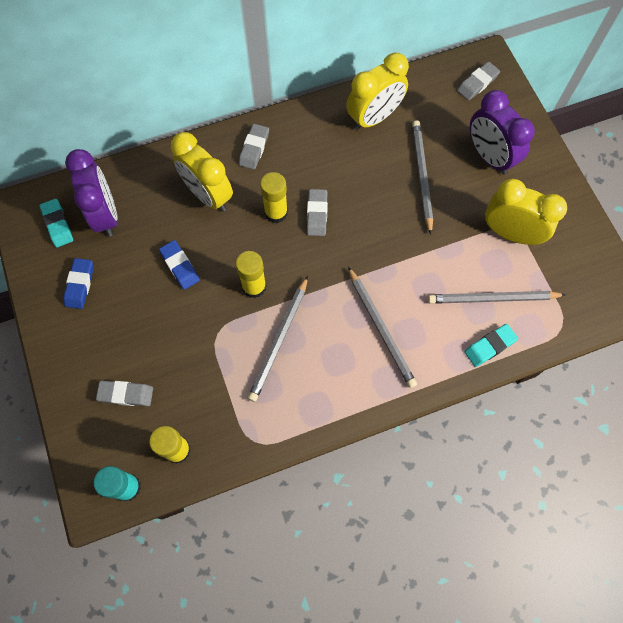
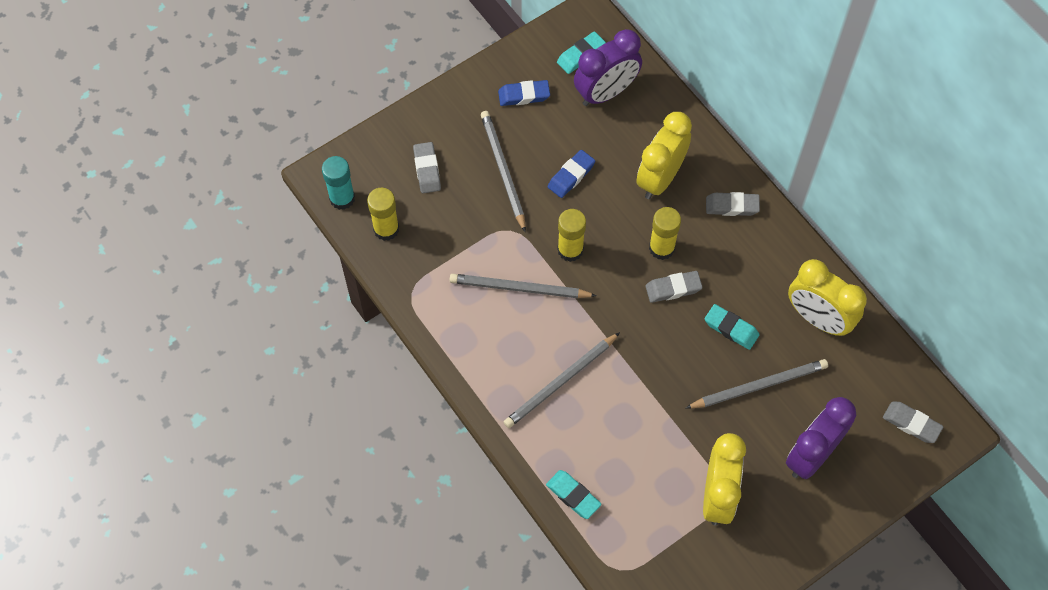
camera: 75 degrees right, 5 degrees down
grey pencil [428,291,566,304] -> grey pencil moved to [481,111,526,232]
none -> turquoise eraser [705,304,759,350]

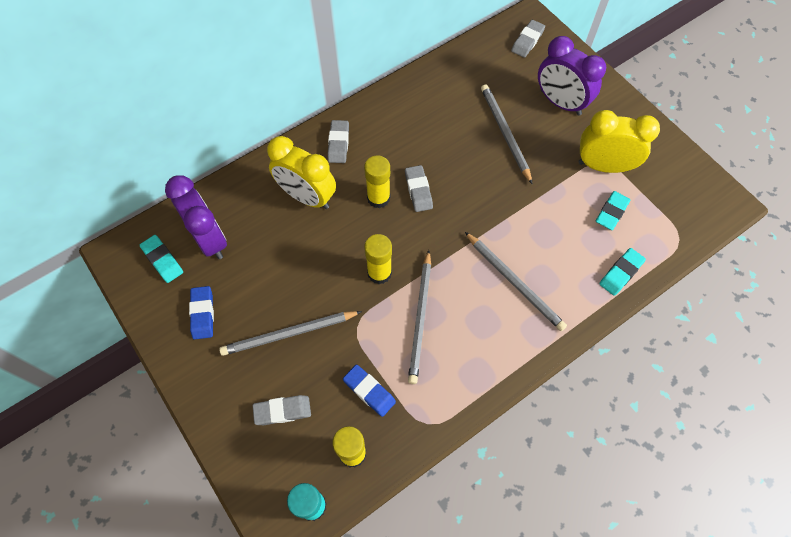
camera: 90 degrees left, 0 degrees up
blue eraser [548,150,595,198] -> blue eraser moved to [343,365,396,417]
turquoise eraser [705,304,759,350] -> turquoise eraser moved to [596,191,630,230]
yellow clock [788,259,867,336] -> none

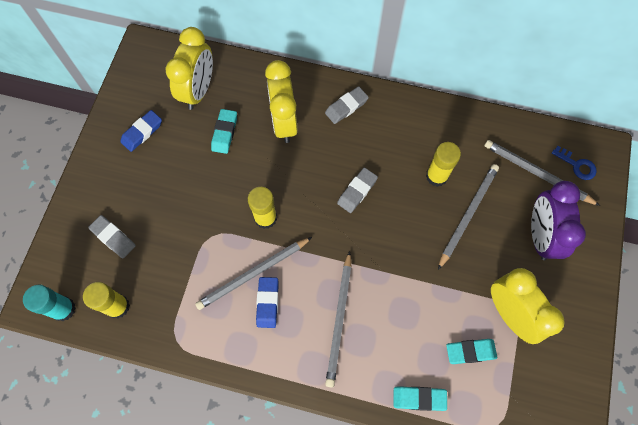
camera: 50 degrees right, 5 degrees up
turquoise eraser [140,235,183,283] -> turquoise eraser moved to [211,109,237,154]
purple clock [165,175,227,259] -> yellow clock [166,27,213,110]
grey pencil [219,311,362,356] -> grey pencil moved to [484,140,600,206]
blue eraser [343,365,396,417] -> blue eraser moved to [256,277,278,328]
yellow glue stick [364,155,390,208] -> yellow glue stick moved to [426,142,461,187]
grey eraser [511,20,545,58] -> blue key [552,146,597,180]

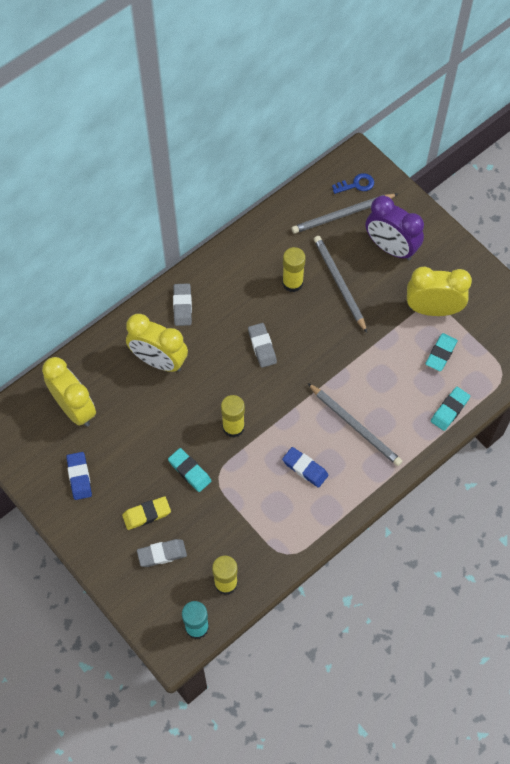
camera: 55 degrees left, 5 degrees down
grey pencil [195,237,312,310] -> none
turquoise eraser [211,109,237,154] -> turquoise eraser moved to [168,448,211,492]
none -> yellow eraser [122,496,171,530]

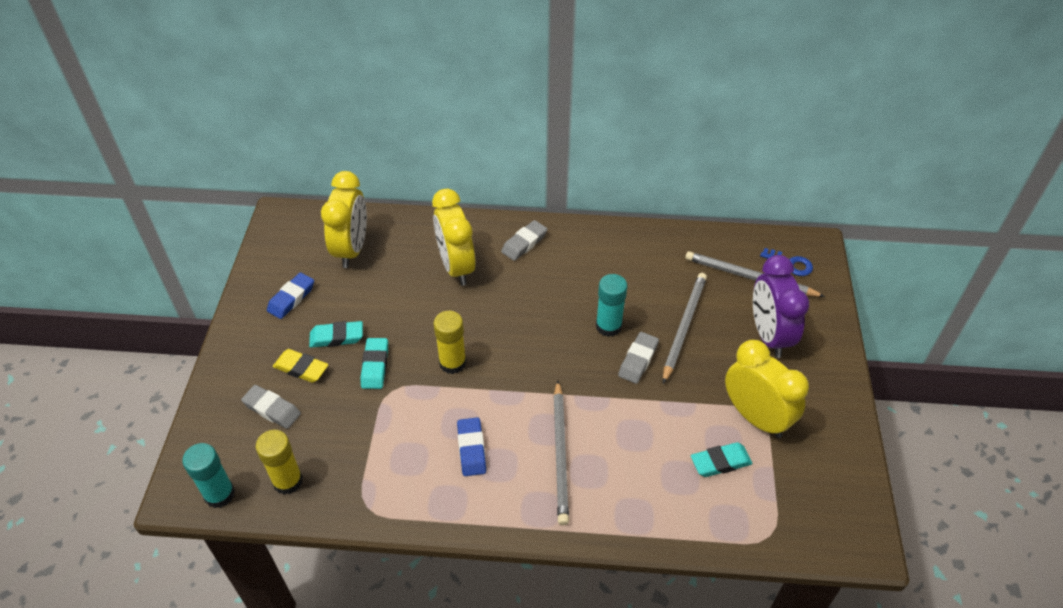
camera: 45 degrees right, 15 degrees down
grey eraser [248,323,277,368] -> grey eraser moved to [618,332,659,384]
yellow glue stick [282,247,305,292] -> none
turquoise eraser [431,387,470,431] -> turquoise eraser moved to [309,321,363,348]
none -> turquoise glue stick [596,274,627,337]

